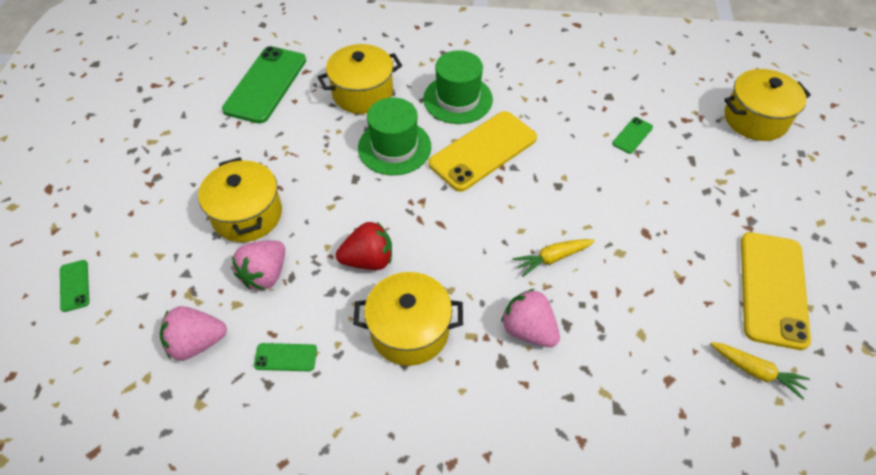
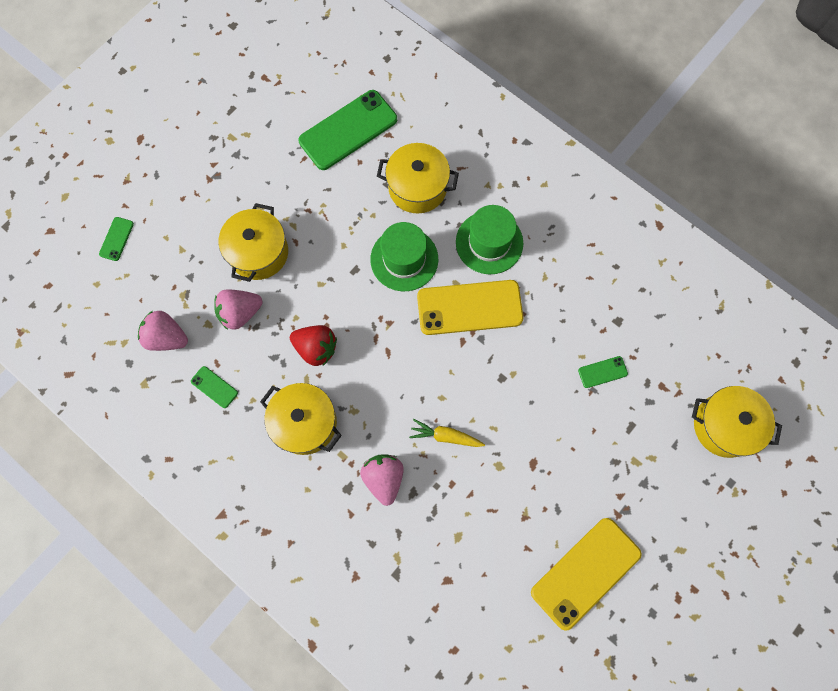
camera: 35 degrees right, 20 degrees up
yellow carrot [710,342,810,400] -> none

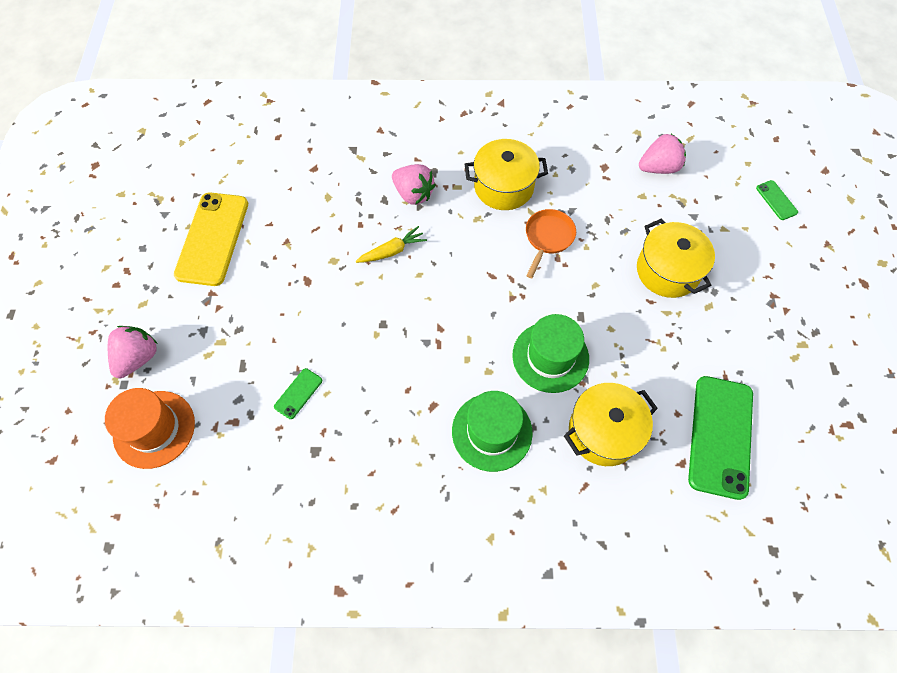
camera: 140 degrees right, 10 degrees down
green phone [191,366,238,408] -> none
pink strawberry [214,289,263,330] -> pink strawberry moved to [108,326,158,378]
red strawberry [290,325,337,366] -> orange pan [526,209,576,278]
yellow phone [417,280,523,335] -> none
yellow pot [692,386,782,458] -> orange hat [105,388,195,469]

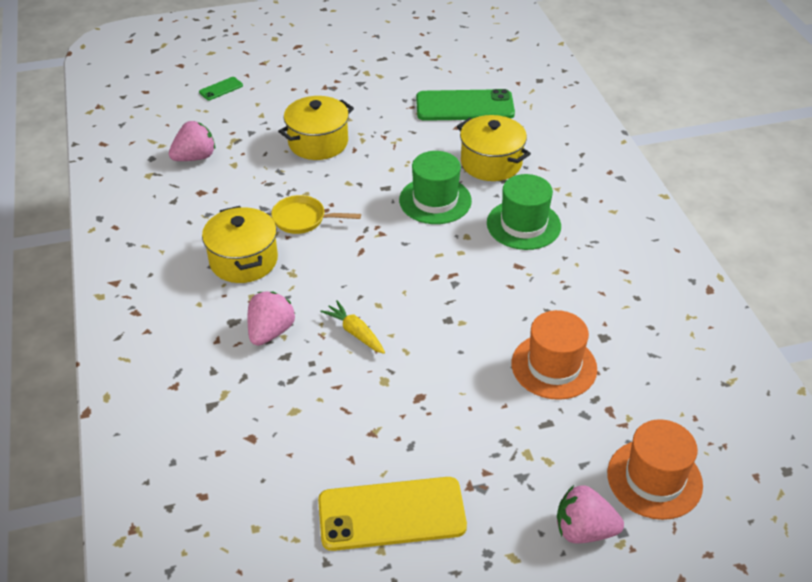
camera: 105 degrees left, 20 degrees down
green phone [274,368,322,419] -> orange hat [512,310,597,400]
orange pan [526,209,576,278] -> yellow pan [271,195,361,234]
pink strawberry [639,134,686,174] -> pink strawberry turned 90 degrees clockwise [169,121,215,161]

